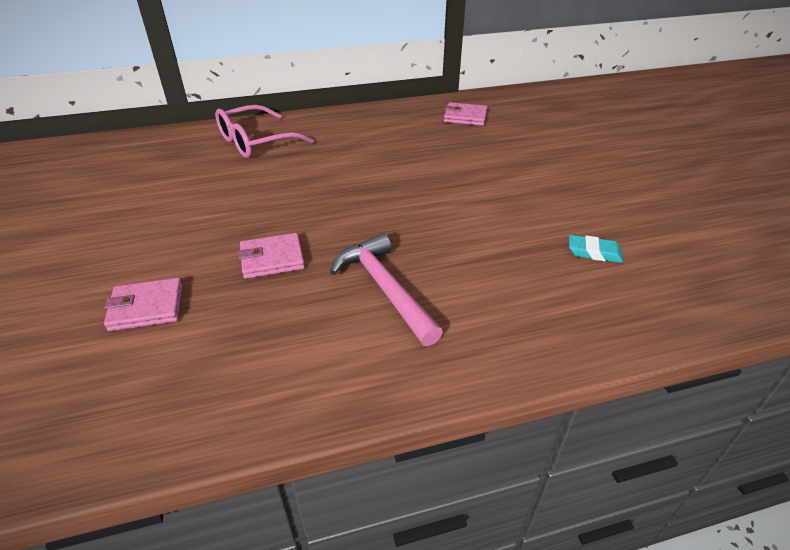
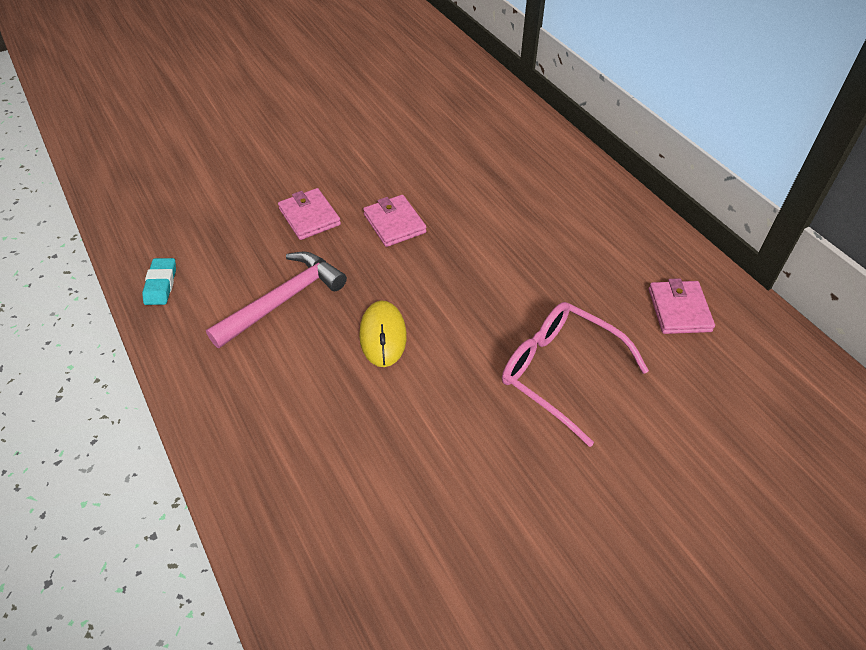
camera: 75 degrees right, 10 degrees up
pink wallet [104,278,183,331] -> pink wallet moved to [363,195,426,247]
pink glasses [215,105,314,158] -> pink glasses moved to [502,302,649,447]
turquoise eraser [569,235,623,263] -> turquoise eraser moved to [142,258,176,305]
none -> yellow mouse [359,301,407,367]

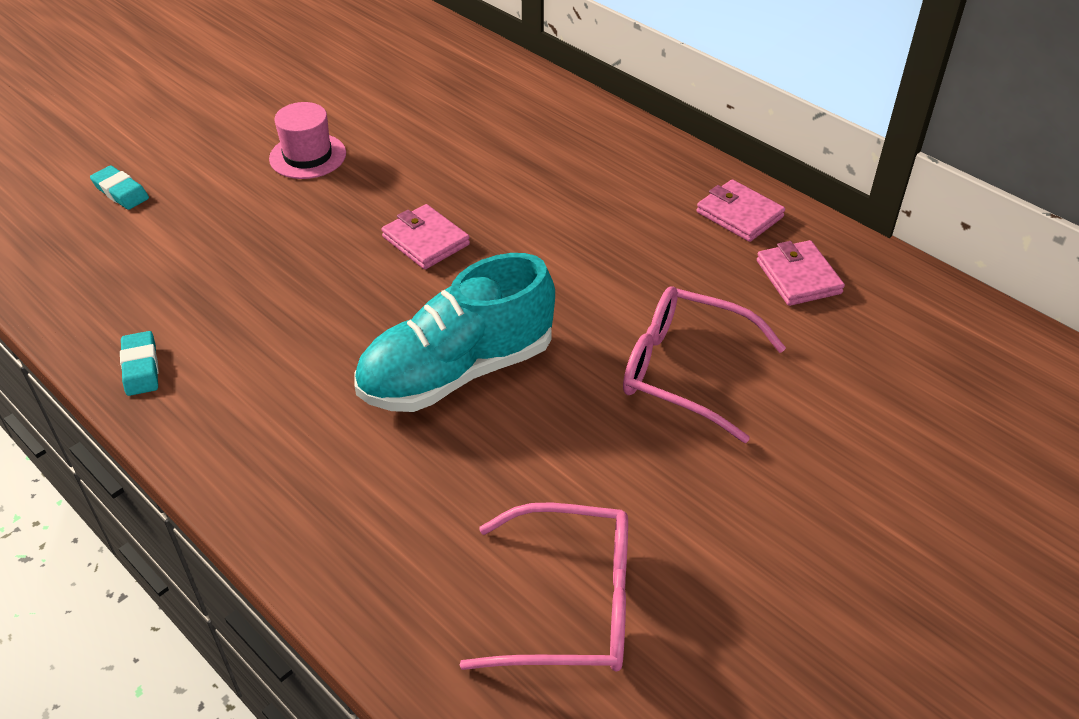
camera: 15 degrees left, 5 degrees down
pink hammer [206,252,347,348] -> none
pink wallet [278,188,341,240] -> pink wallet moved to [697,179,785,242]
yellow mouse [359,301,407,367] -> turquoise shoe [354,253,555,412]
none -> turquoise eraser [90,165,149,210]
none -> pink hat [269,102,346,179]
none -> pink glasses [459,502,628,672]

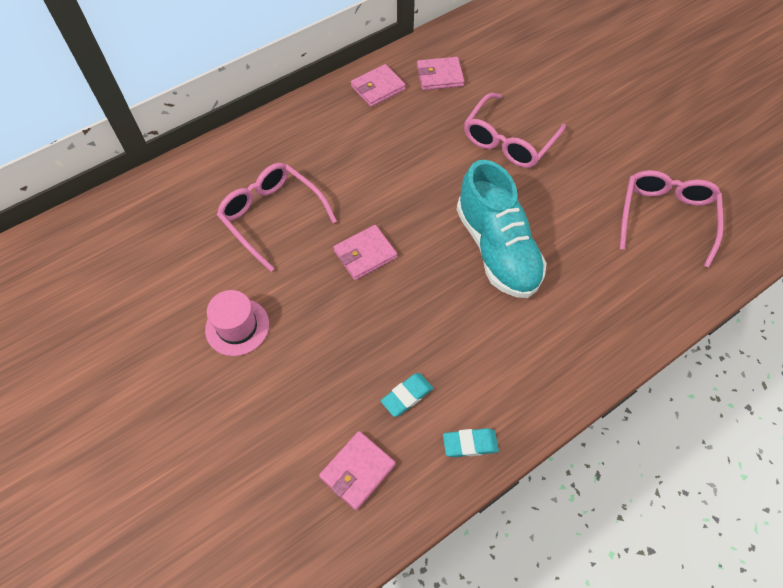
camera: 80 degrees left, 15 degrees up
turquoise eraser [90,165,149,210] -> turquoise eraser moved to [381,373,433,417]
none -> pink glasses [217,163,337,272]
none -> pink wallet [319,431,396,510]

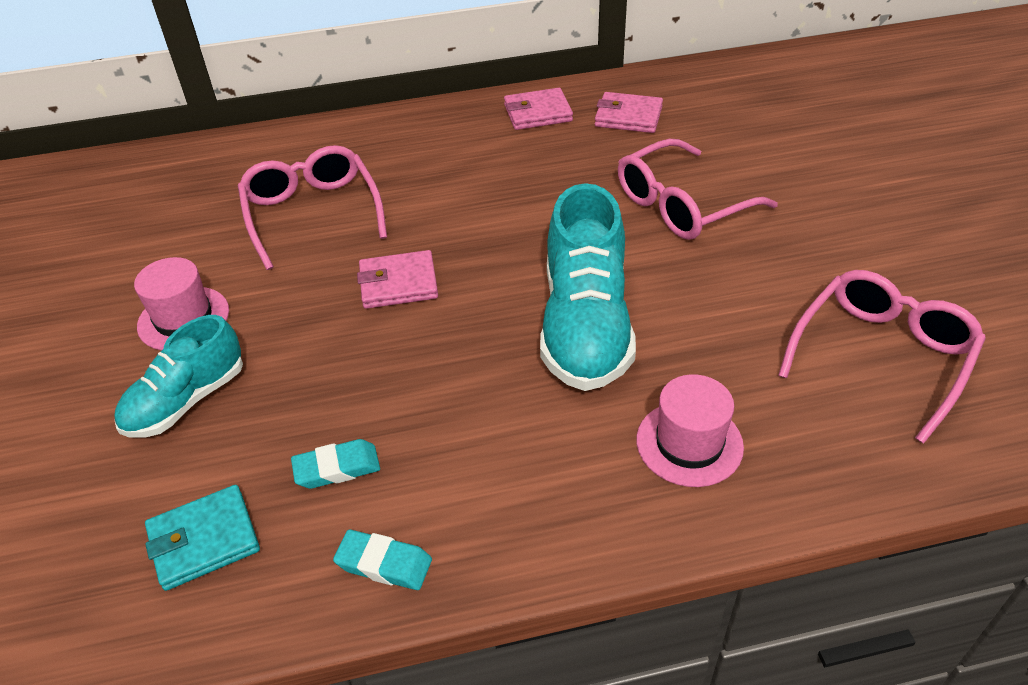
camera: 25 degrees right, 15 degrees down
pink wallet [319,431,396,510] -> turquoise wallet [145,485,260,591]
none -> turquoise shoe [114,315,243,438]
none -> pink hat [636,374,744,487]

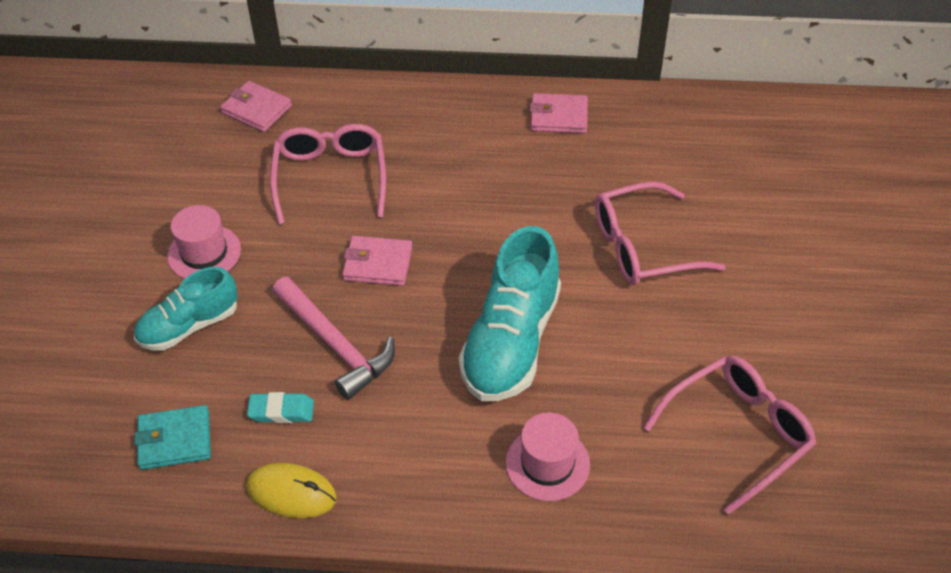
camera: 15 degrees right, 5 degrees up
turquoise eraser [333,530,432,590] -> yellow mouse [246,463,337,518]
pink wallet [595,92,663,133] -> pink wallet moved to [220,81,292,132]
none -> pink hammer [272,277,395,400]

